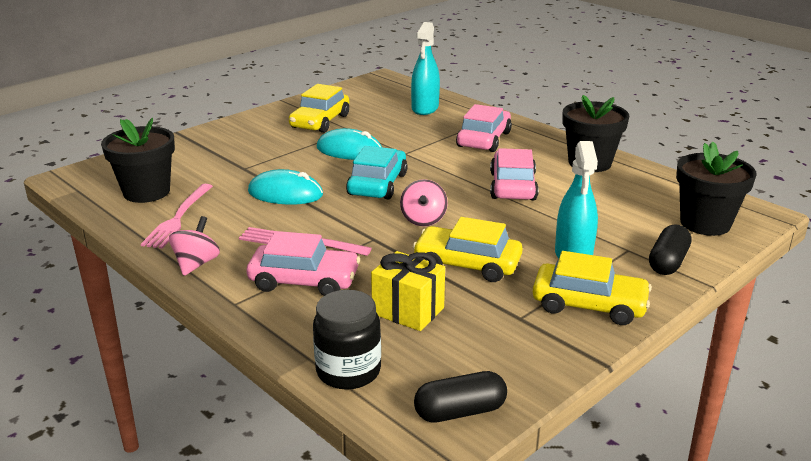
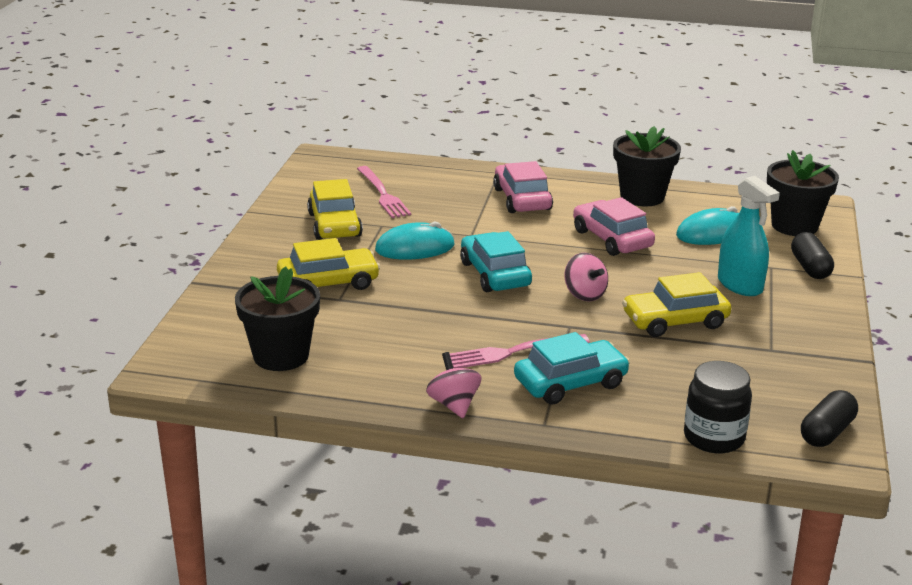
camera: 35 degrees left, 0 degrees up
pink fork [141,184,213,249] -> pink fork moved to [357,166,411,218]
pink car [246,231,360,296] -> turquoise car [514,332,630,405]
turquoise mouse [248,169,323,205] -> turquoise mouse moved to [676,206,739,245]
yellow gift [371,251,445,331] -> none
turquoise spray bottle [411,22,440,115] -> none
yellow car [533,251,652,325] -> yellow car moved to [277,238,380,290]

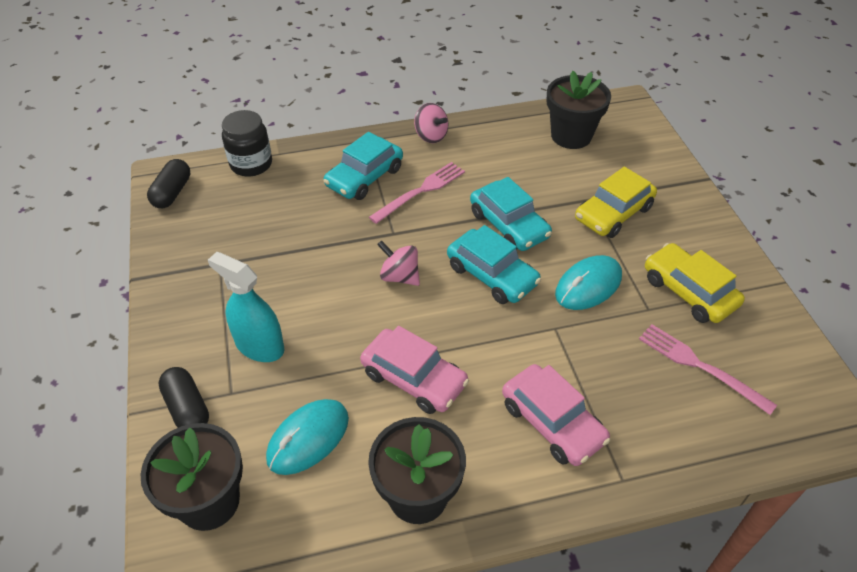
camera: 155 degrees right, 20 degrees up
yellow car [622,272,731,337] -> none
none -> turquoise car [470,177,552,251]

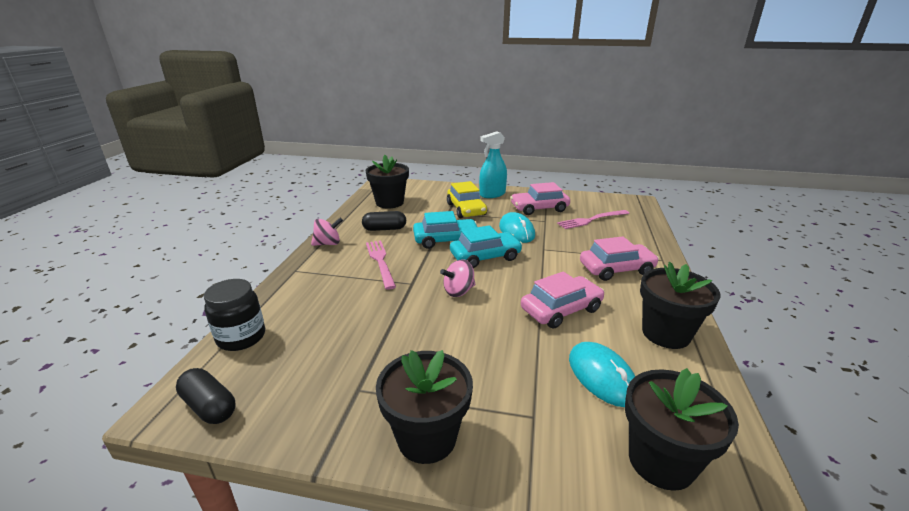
camera: 65 degrees left, 20 degrees down
black capsule [158,367,209,428] -> black capsule moved to [362,211,406,231]
turquoise spray bottle [208,252,284,362] -> turquoise spray bottle moved to [479,131,507,198]
turquoise car [324,132,403,200] -> none
yellow car [645,243,745,323] -> pink car [510,182,570,215]
none -> black flower pot [376,350,473,464]

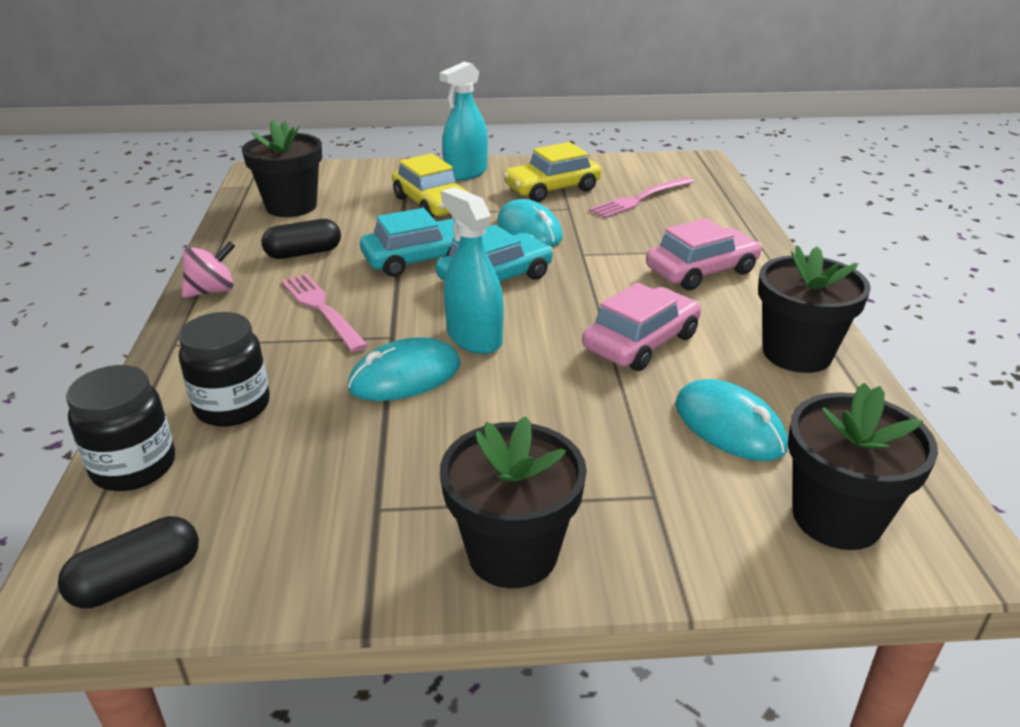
camera: 15 degrees left, 5 degrees up
black capsule [176,368,236,424] -> black capsule turned 60 degrees counterclockwise [58,516,199,608]
pink spinning top [440,259,476,297] -> turquoise spray bottle [441,187,504,354]
pink car [510,182,570,215] -> yellow car [503,142,601,202]
none -> black jar [178,312,270,427]
none -> turquoise mouse [348,337,461,401]

